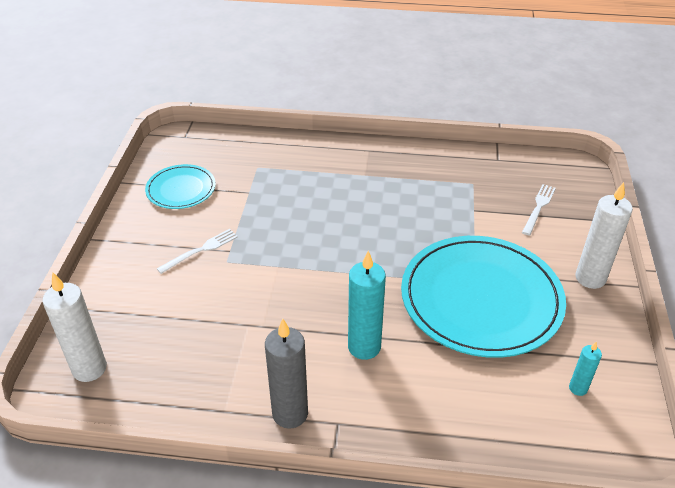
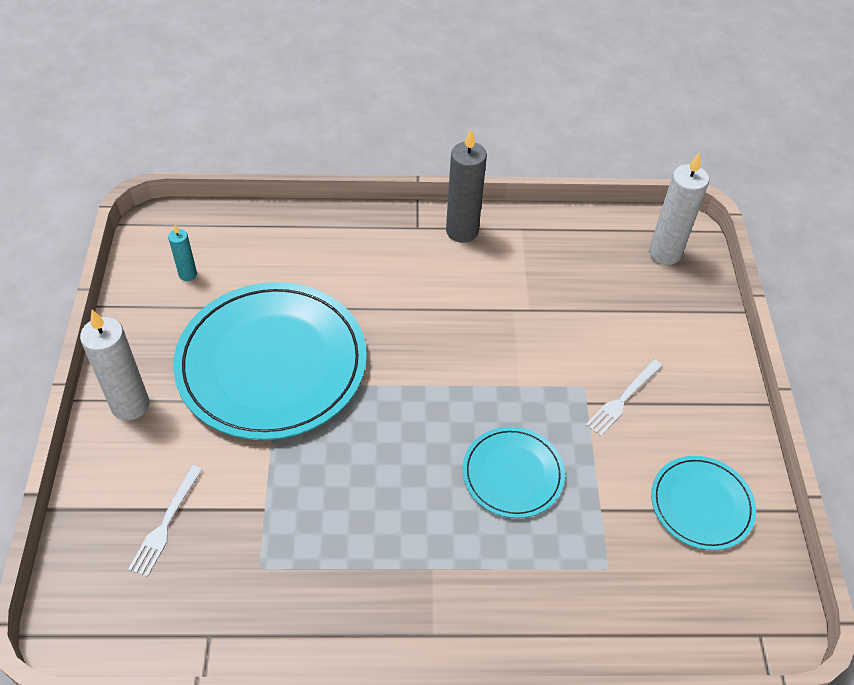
camera: 170 degrees right, 10 degrees up
turquoise candle [348,251,386,360] -> none
none -> turquoise plate [463,427,565,518]

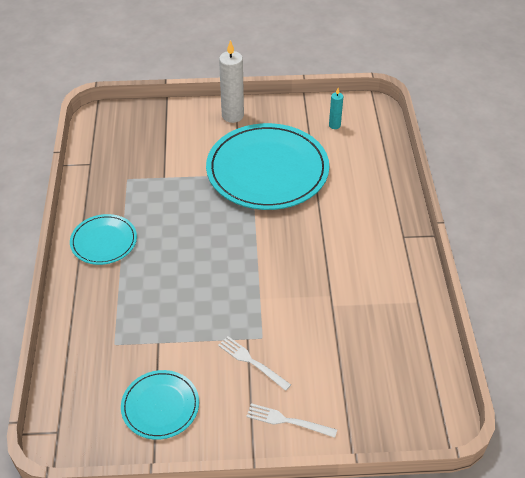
camera: 90 degrees right, 5 degrees down
white fork [128,465,203,577] -> white fork moved to [246,403,337,438]
grey candle [446,129,487,243] -> none
turquoise plate [463,427,565,518] -> turquoise plate moved to [70,214,137,265]
white candle [649,152,709,265] -> none

